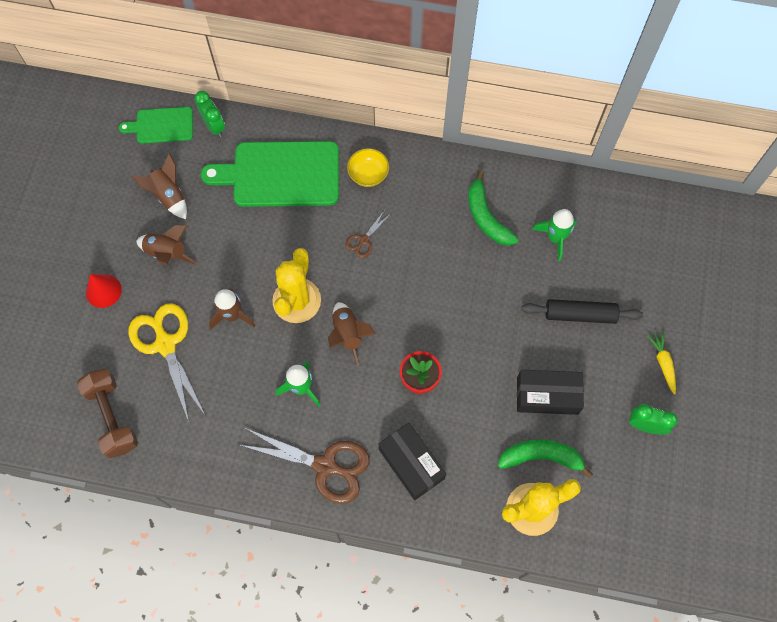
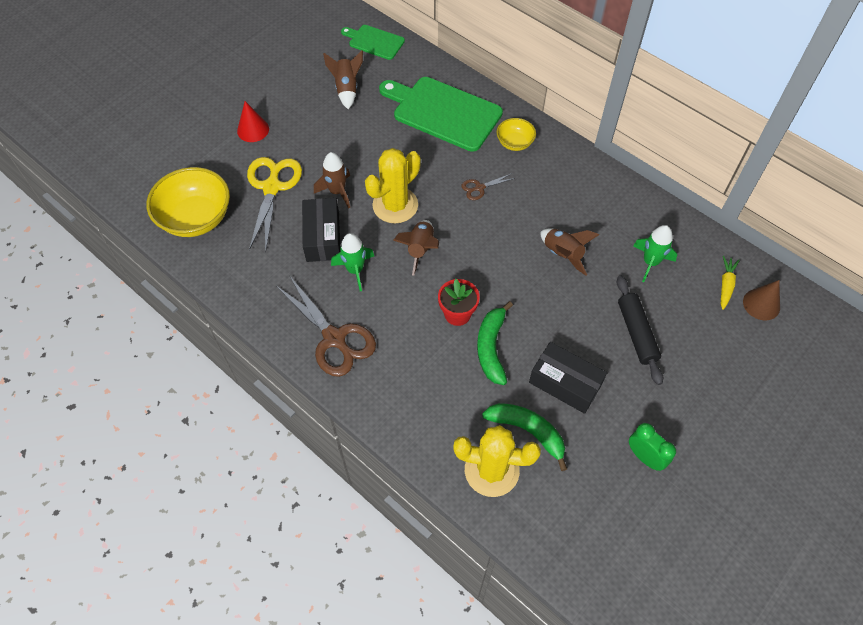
camera: 30 degrees right, 10 degrees down
brown dumbbell [77,369,138,458] -> yellow bowl [146,167,230,237]
brown rocket [136,225,197,265] -> brown rocket moved to [541,229,599,276]
green clock [194,91,225,137] -> none
black box [379,423,446,500] -> black box moved to [302,198,340,262]
green banana [468,171,519,246] -> green banana moved to [477,301,513,385]
black rolling pin [522,299,643,324] -> black rolling pin turned 45 degrees clockwise [617,276,663,385]
yellow carrot [647,331,676,394] -> yellow carrot moved to [721,256,740,310]
none -> brown cone [743,280,780,320]

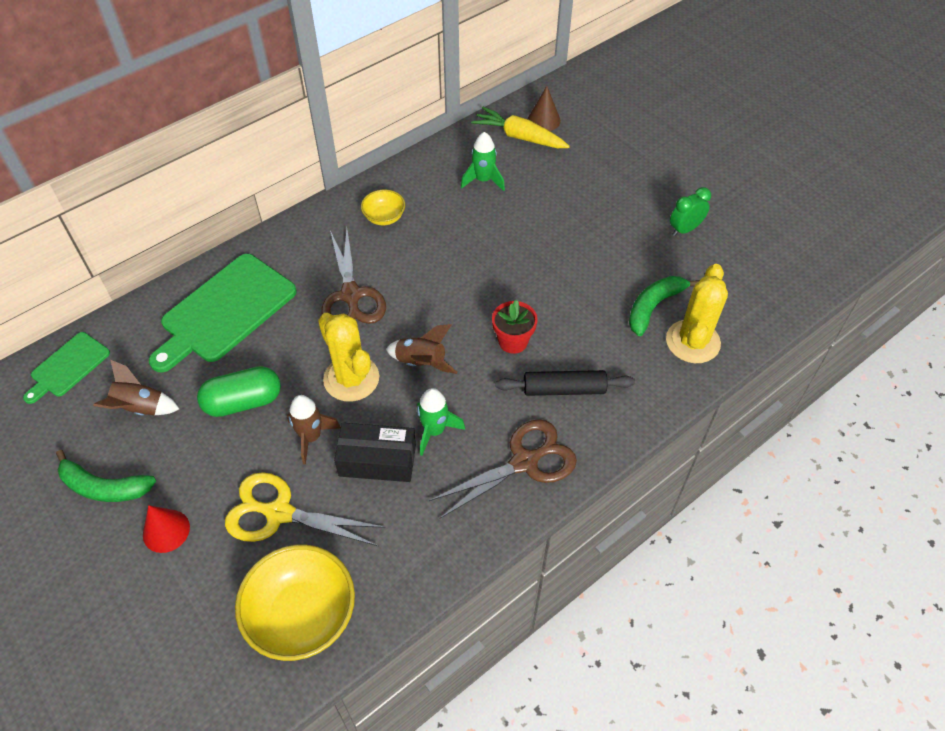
camera: 80 degrees left, 5 degrees down
brown scissors [461,173,515,200] -> brown scissors [321,229,386,324], size x2.10
green banana [477,301,513,385] -> green banana moved to [56,450,156,502]
yellow bowl [496,118,536,151] -> yellow bowl moved to [361,190,405,225]
black box [529,342,607,414] -> none
brown rocket [541,229,599,276] -> none
black rolling pin [617,276,663,385] -> black rolling pin moved to [496,370,635,396]
yellow carrot [721,256,740,310] -> yellow carrot [471,107,570,148], size x1.72
none -> green capsule [197,366,281,417]

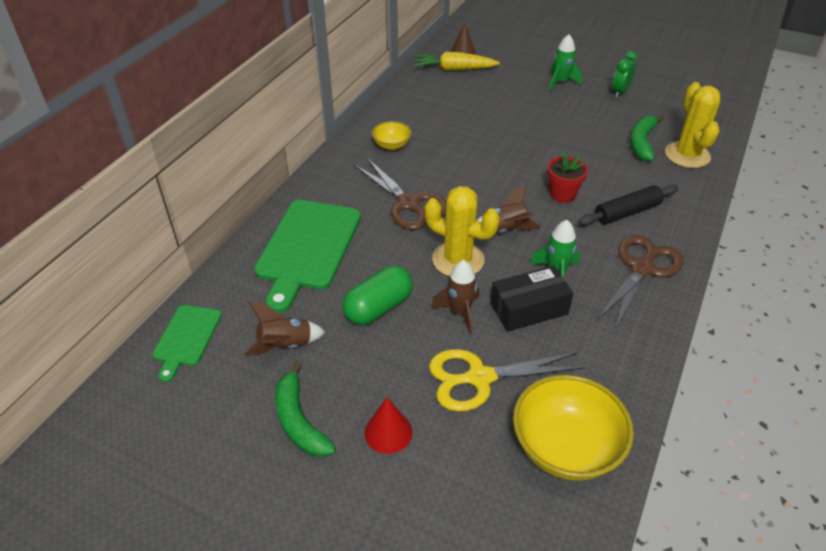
camera: 25 degrees left, 10 degrees down
green banana [56,450,156,502] -> green banana turned 75 degrees clockwise [275,361,336,457]
green rocket [461,132,505,191] -> green rocket moved to [549,34,582,91]

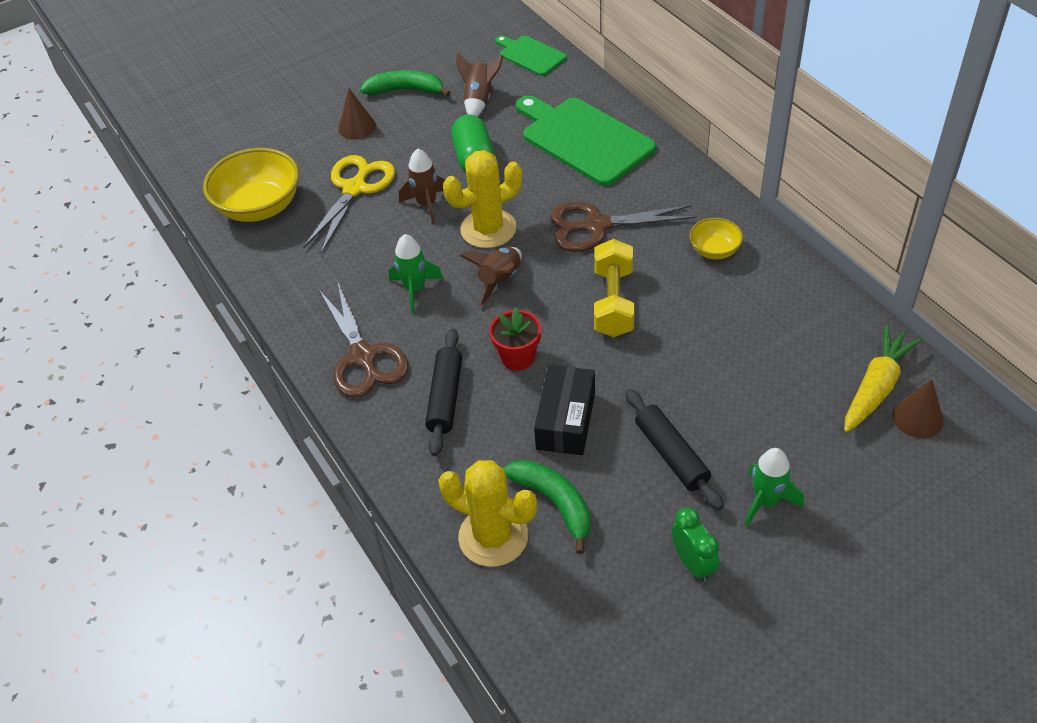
camera: 125 degrees right, 5 degrees up
red cone [364,397,413,454] -> brown cone [338,88,376,140]
black box [490,266,573,332] -> black box moved to [534,365,595,455]
none -> yellow dumbbell [594,239,634,337]
none -> black rolling pin [625,389,724,510]

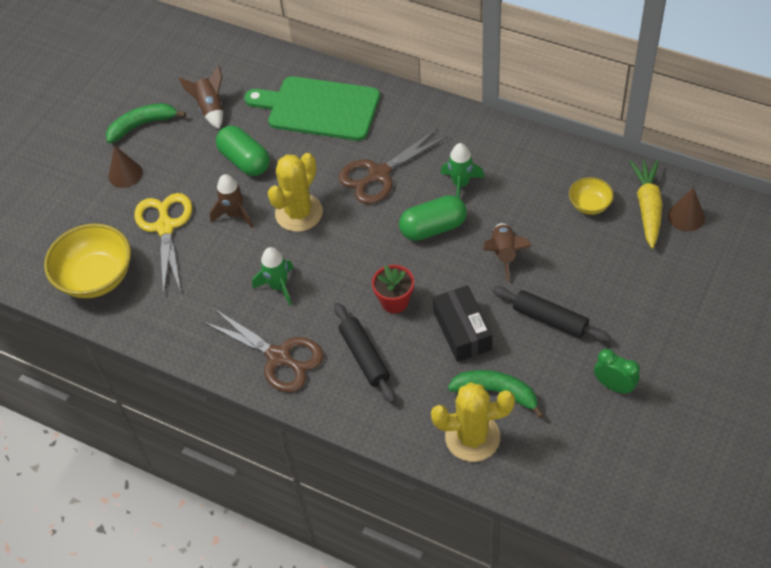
camera: 30 degrees left, 5 degrees up
brown rocket [460,247,522,306] -> brown rocket moved to [483,223,531,282]
green cutting board [495,35,567,76] -> none
yellow dumbbell [594,239,634,337] -> green capsule [399,195,467,241]
yellow bowl [690,218,743,260] -> yellow bowl moved to [569,177,614,215]
green rocket [744,448,804,527] -> green rocket moved to [441,143,485,198]

